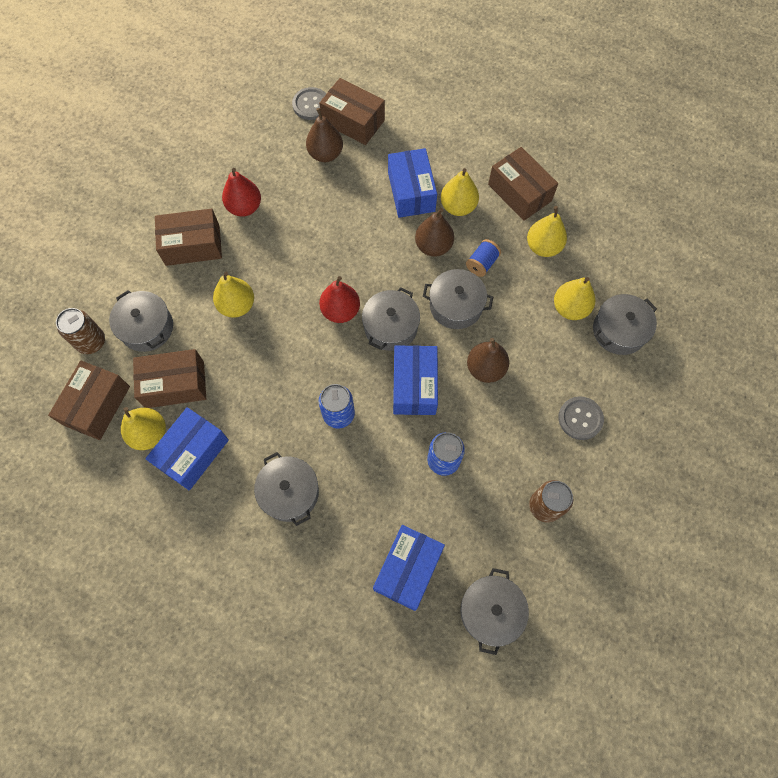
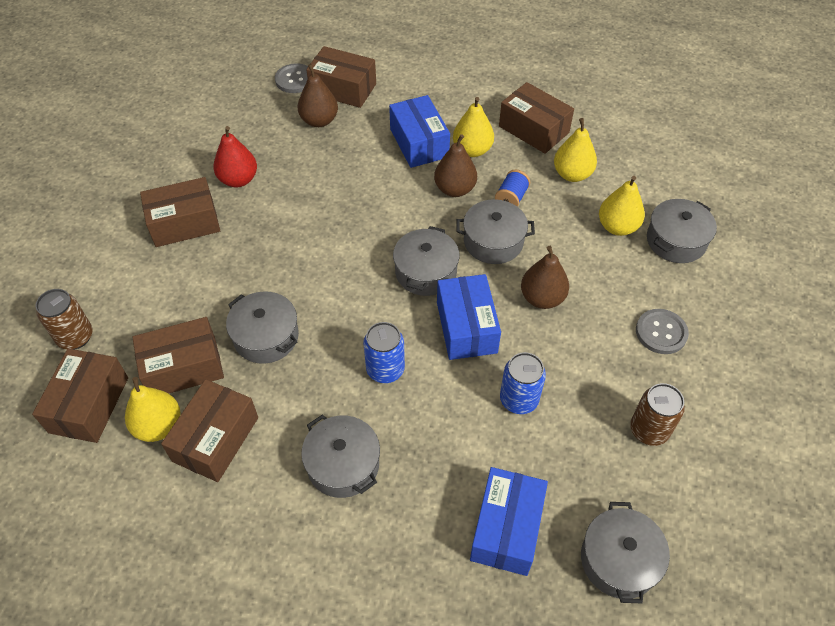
camera: 10 degrees left, 15 degrees down
grey pot [109,290,173,352] -> grey pot moved to [226,291,299,364]
blue box [145,407,229,491] -> brown box [161,379,258,482]
yellow pear [213,272,254,318] -> none
red pear [319,276,360,323] -> none

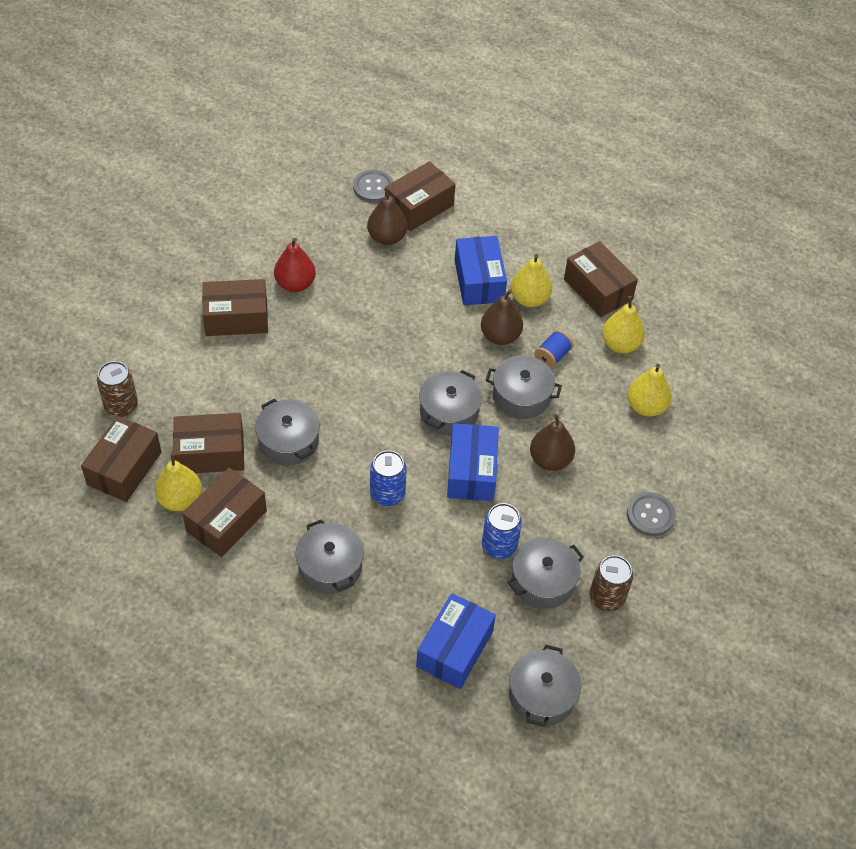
camera: 10 degrees right, 0 degrees up
brown box [306,46,376,108] -> brown box turned 75 degrees counterclockwise [385,161,455,231]
grey pot [647,199,717,263] -> grey pot moved to [507,538,584,609]

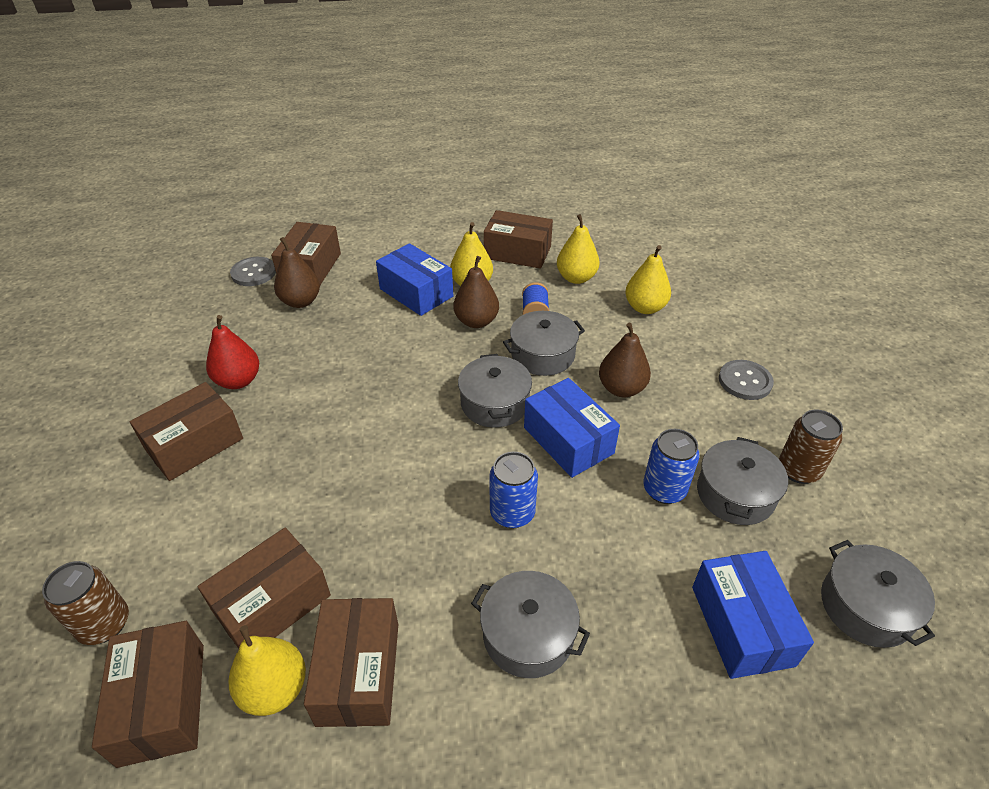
camera: 35 degrees left, 10 degrees down
grey pot [255,398,320,466] -> none

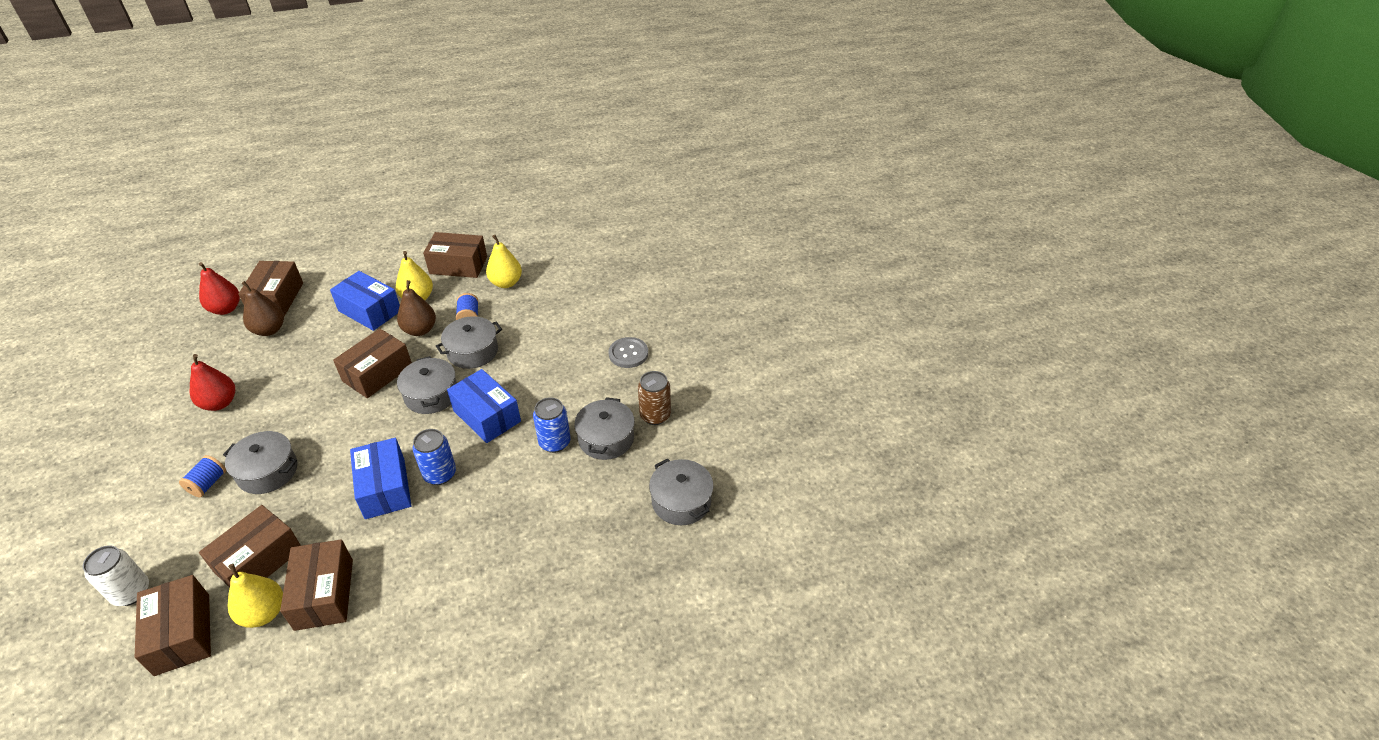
camera: 10 degrees left, 0 degrees up
brown can [42,561,129,645] -> white can [83,545,149,606]
brown box [130,382,243,481] -> brown box moved to [333,329,412,398]
grey button [230,257,276,286] -> red pear [199,262,240,315]
grey pot [471,571,590,678] -> grey pot moved to [223,431,298,494]
brown pear [599,323,651,398] -> none
yellow pear [625,245,671,314] -> none
blue box [692,551,814,679] -> blue box moved to [350,438,411,519]
none -> blue spool [179,455,226,497]

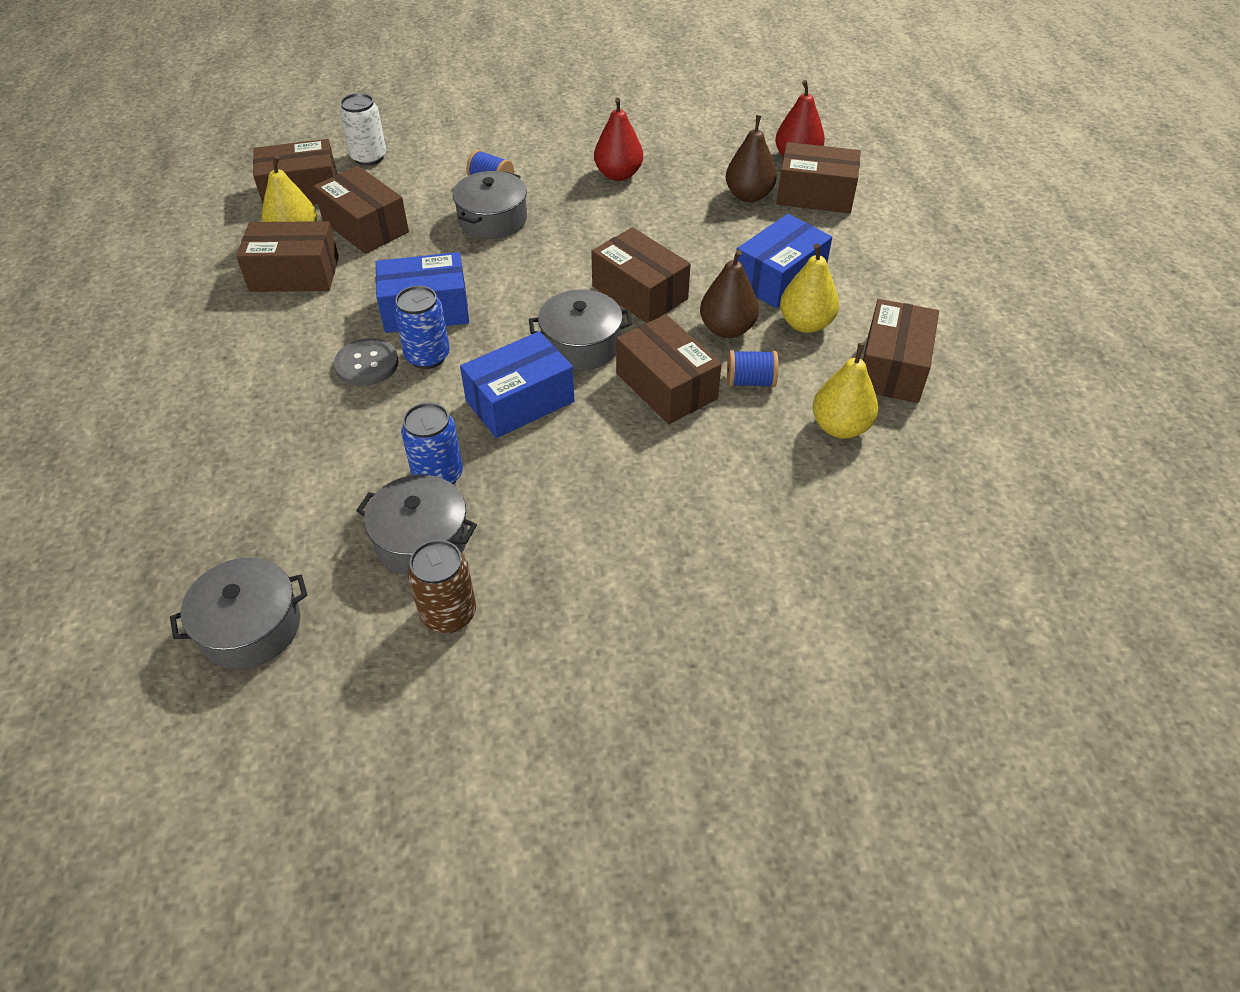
camera: 100 degrees right, 5 degrees up
grey pot [436,316,502,369] -> brown box [616,315,722,424]
grey button [609,337,648,368] -> grey button moved to [334,338,399,386]

